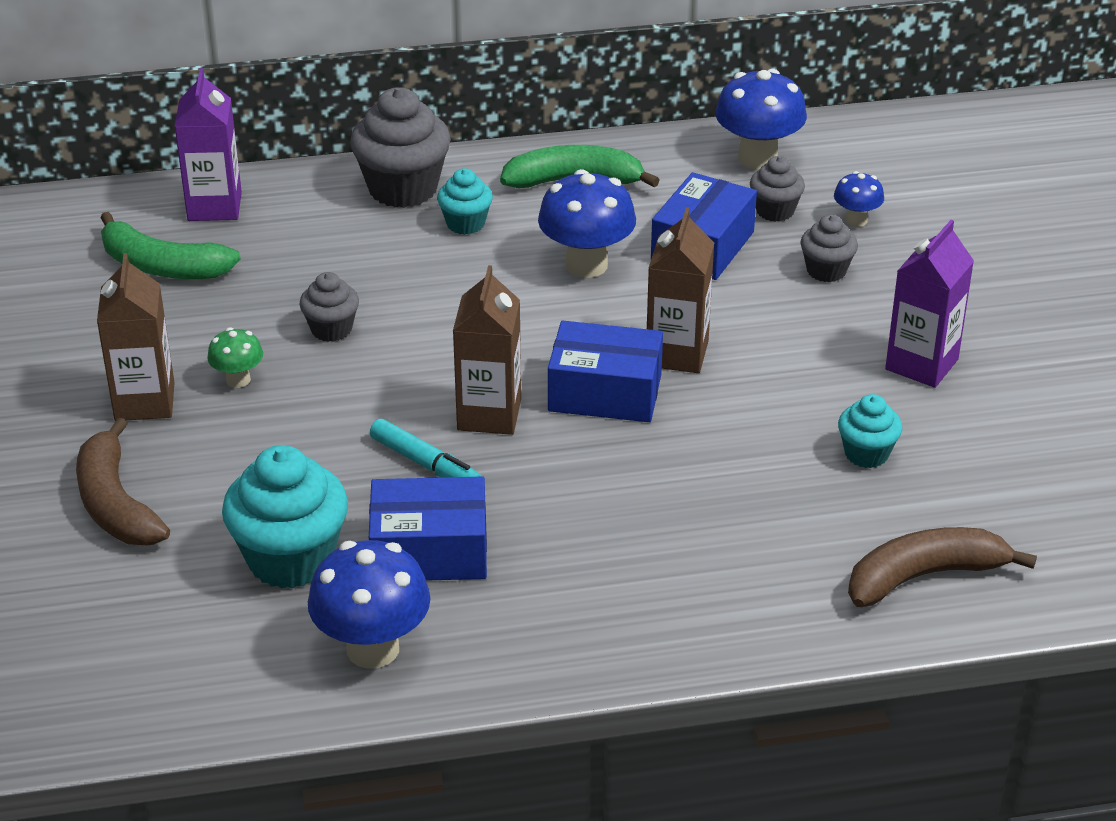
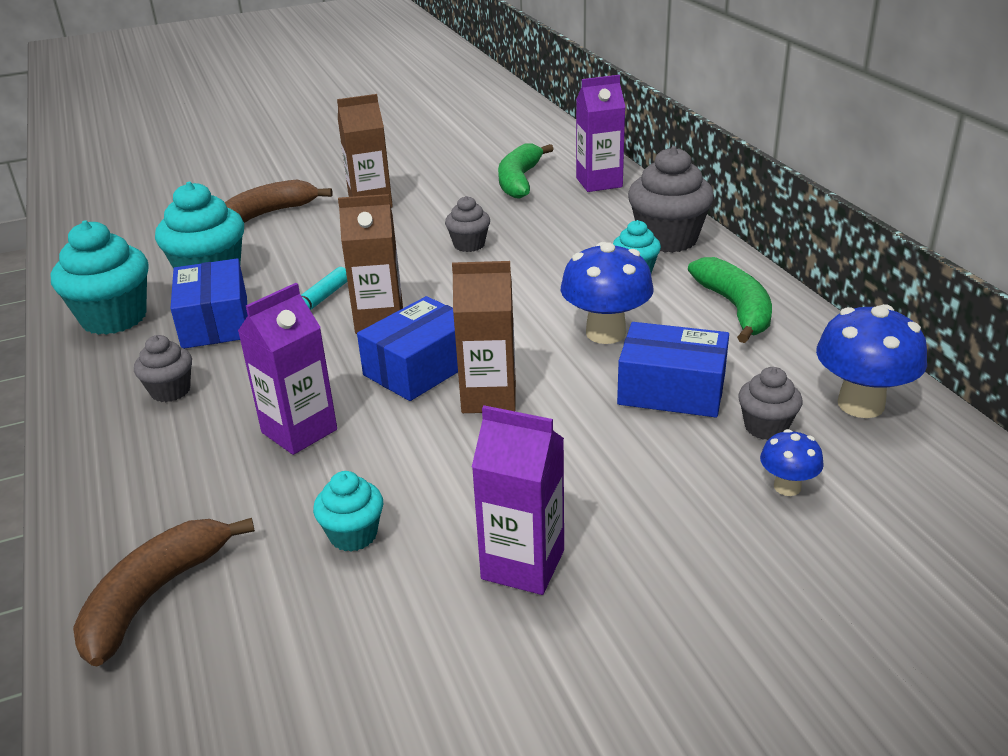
camera: 80 degrees right, 5 degrees down
green mushroom [207,327,263,388] -> none
blue mushroom [308,540,430,669] -> turquoise cupcake [51,220,149,335]
blue box [548,321,663,422] -> blue box turned 45 degrees clockwise [357,296,458,401]
grey cupcake [800,215,858,282] -> grey cupcake moved to [134,335,192,402]
brown banana [848,527,1037,607] -> brown banana turned 120 degrees counterclockwise [73,518,255,666]
none -> purple carton [238,283,337,455]

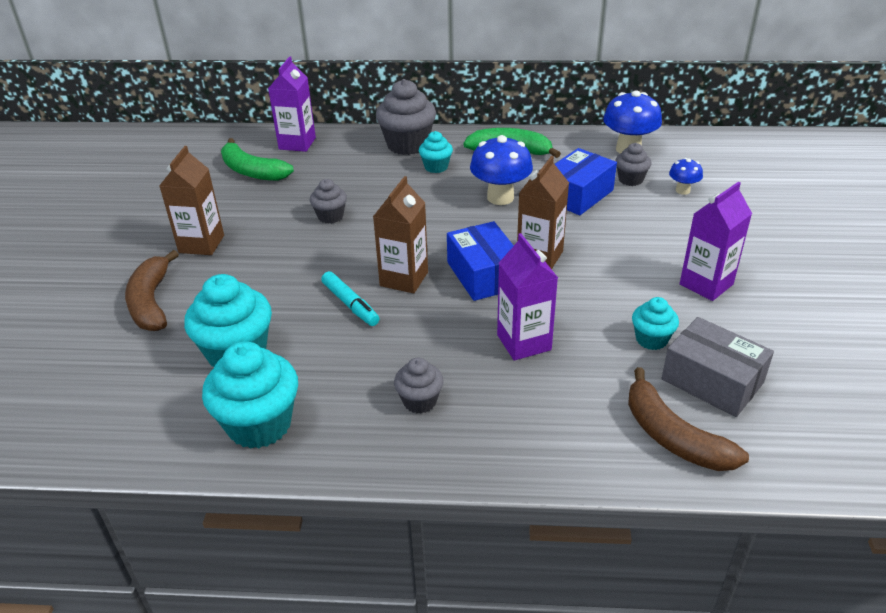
camera: 65 degrees left, 5 degrees up
blue box [170,258,248,349] -> none
none -> grey box [661,317,774,417]

